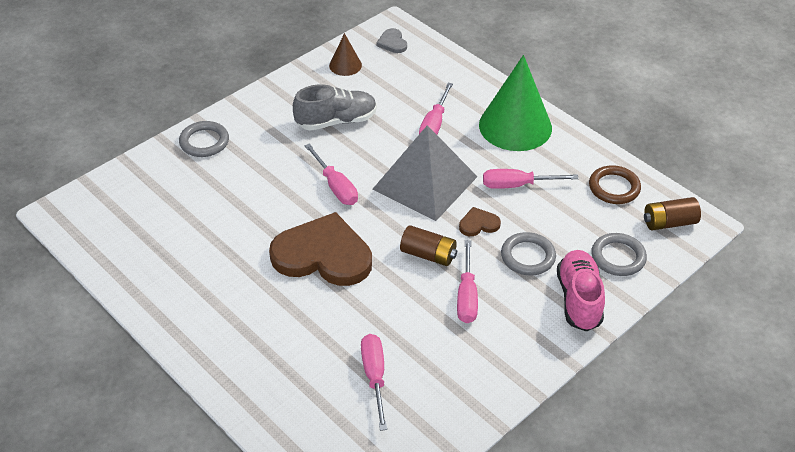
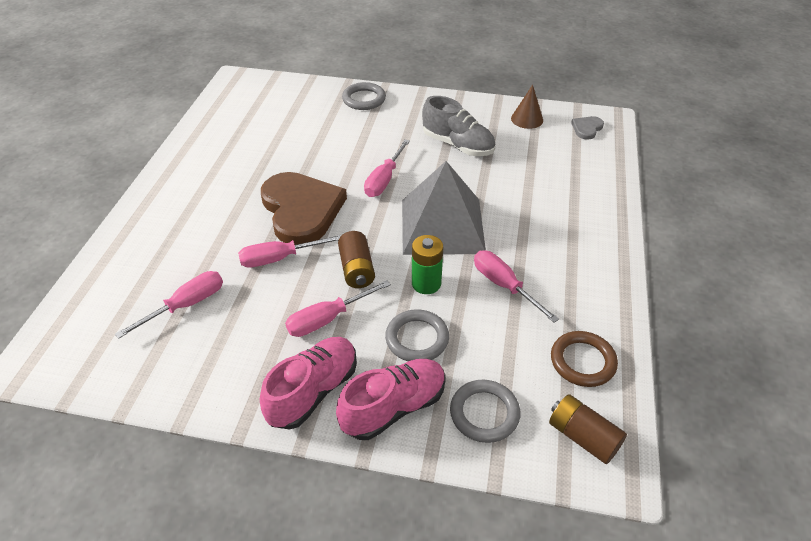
camera: 55 degrees right, 0 degrees up
pink screwdriver [419,83,453,135] -> pink screwdriver moved to [238,234,343,268]
brown heart [459,207,501,236] -> green battery [412,235,443,294]
green cone [479,55,552,151] -> none
none -> pink shoe [260,337,357,430]

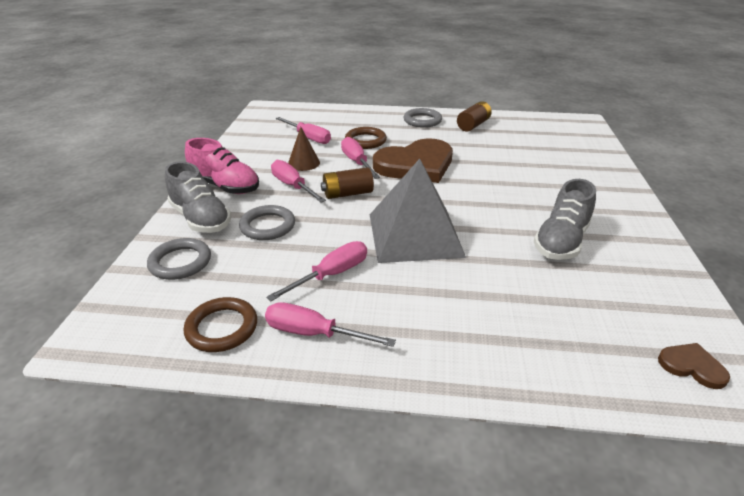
camera: 85 degrees right, 10 degrees down
pink shoe [336,359,446,440] -> grey shoe [165,162,231,233]
grey ring [342,82,386,110] -> grey ring moved to [404,108,442,128]
pink screwdriver [364,139,410,197] -> pink screwdriver moved to [265,302,396,347]
green battery [412,235,443,294] -> none
brown cone [511,85,543,129] -> brown cone moved to [288,127,320,171]
brown battery [549,394,627,464] -> brown battery moved to [457,101,492,131]
grey heart [571,116,604,140] -> brown heart [658,343,730,389]
none -> brown ring [345,127,387,149]

